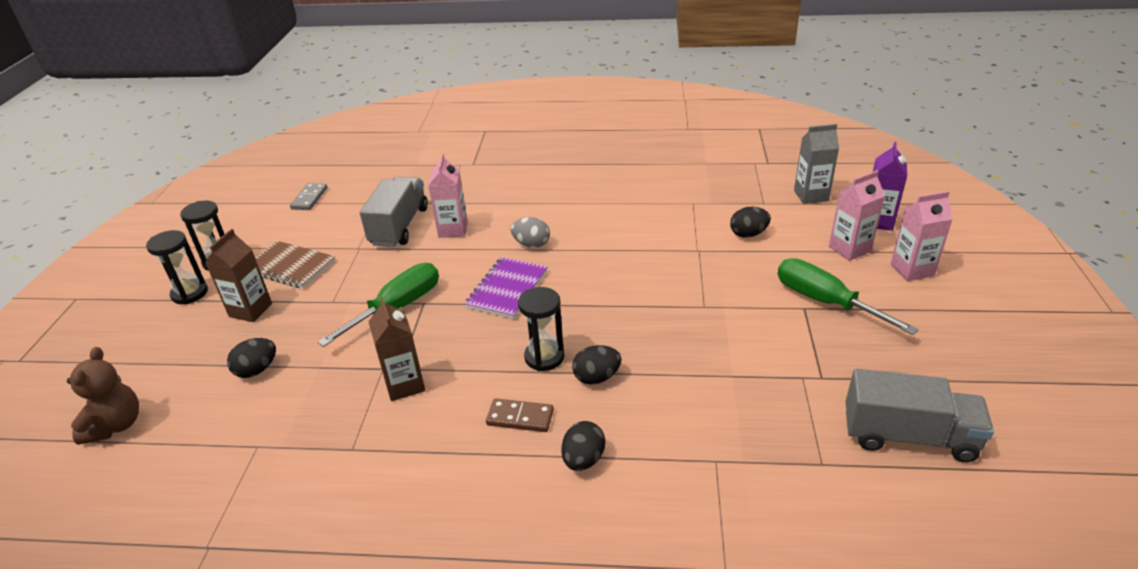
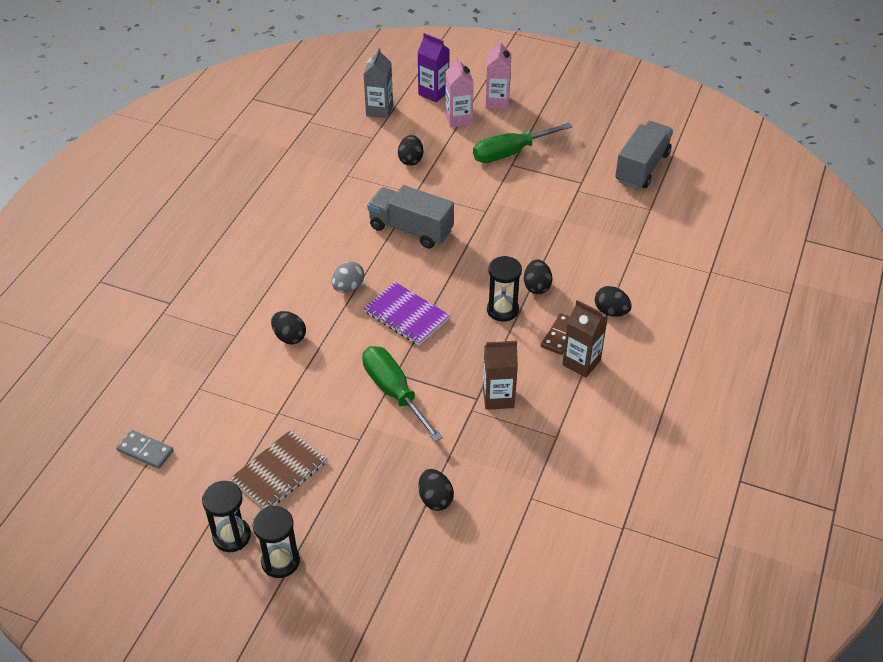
camera: 75 degrees left, 10 degrees up
brown teddy bear [67,347,139,445] -> none
brown carton [205,229,272,322] -> brown carton moved to [562,300,608,377]
grey truck [360,177,428,247] -> grey truck moved to [367,185,454,249]
pink carton [428,153,468,238] -> black egg [271,311,306,344]

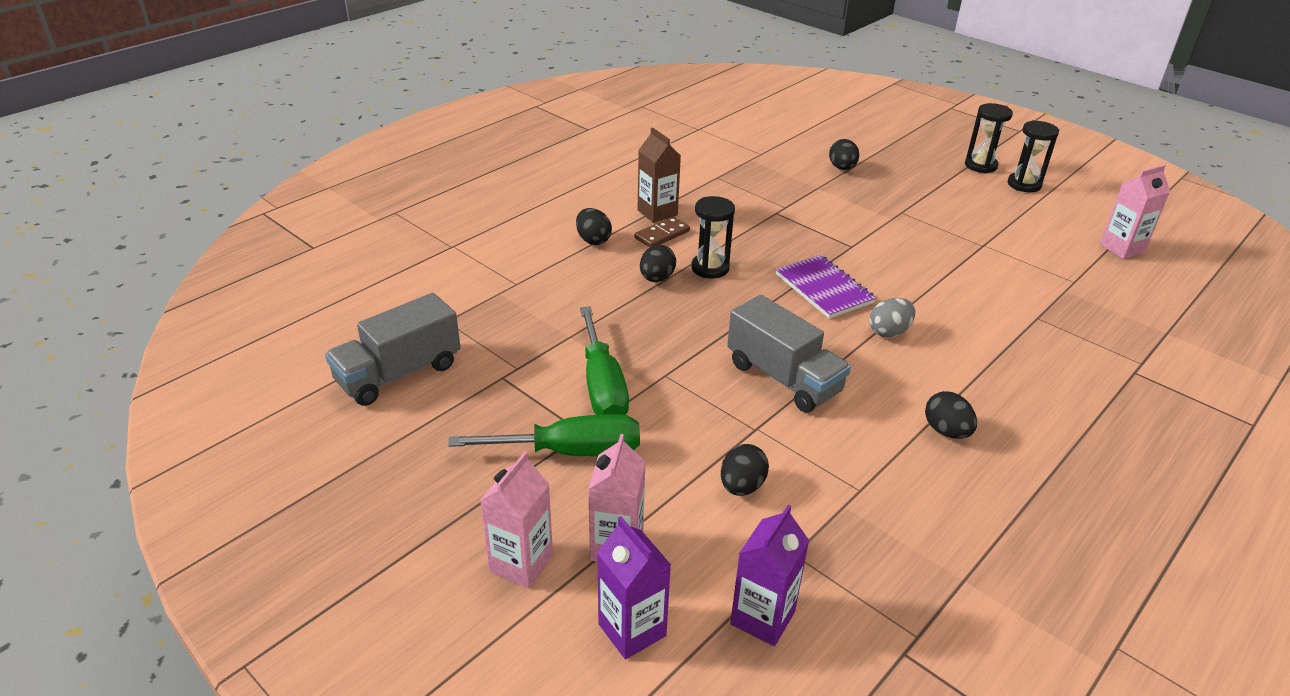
camera: 160 degrees left, 10 degrees down
grey domino [116,430,174,469] -> pink carton [1100,165,1170,259]
brown notebook [230,429,327,508] -> none
black egg [271,311,306,344] -> black egg moved to [925,391,977,439]
green screwdriver [362,346,443,442] -> green screwdriver moved to [580,306,629,415]
grey carton [364,48,393,119] -> purple carton [730,505,809,646]
brown carton [483,341,518,410] -> none

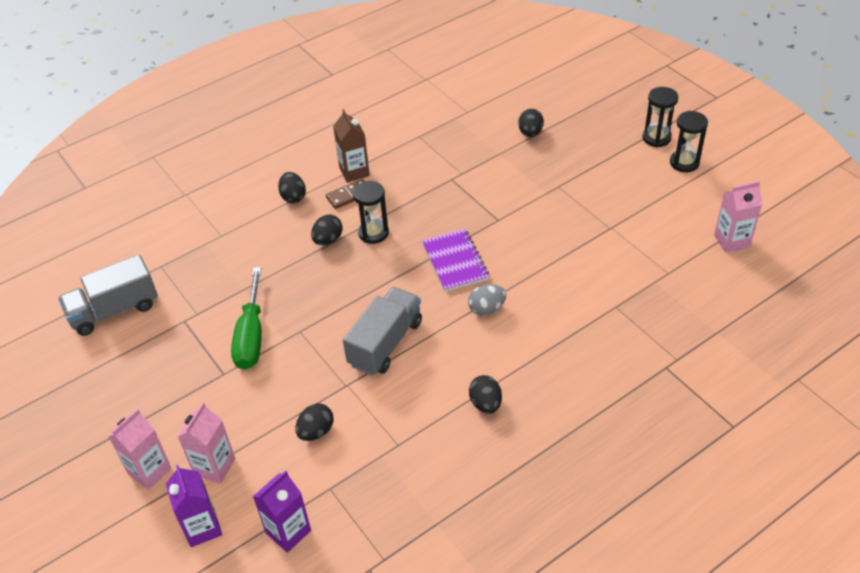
camera: 15 degrees right, 10 degrees up
green screwdriver [448,414,640,456] -> none
grey truck [727,295,851,413] -> grey truck turned 120 degrees counterclockwise [343,287,422,376]

